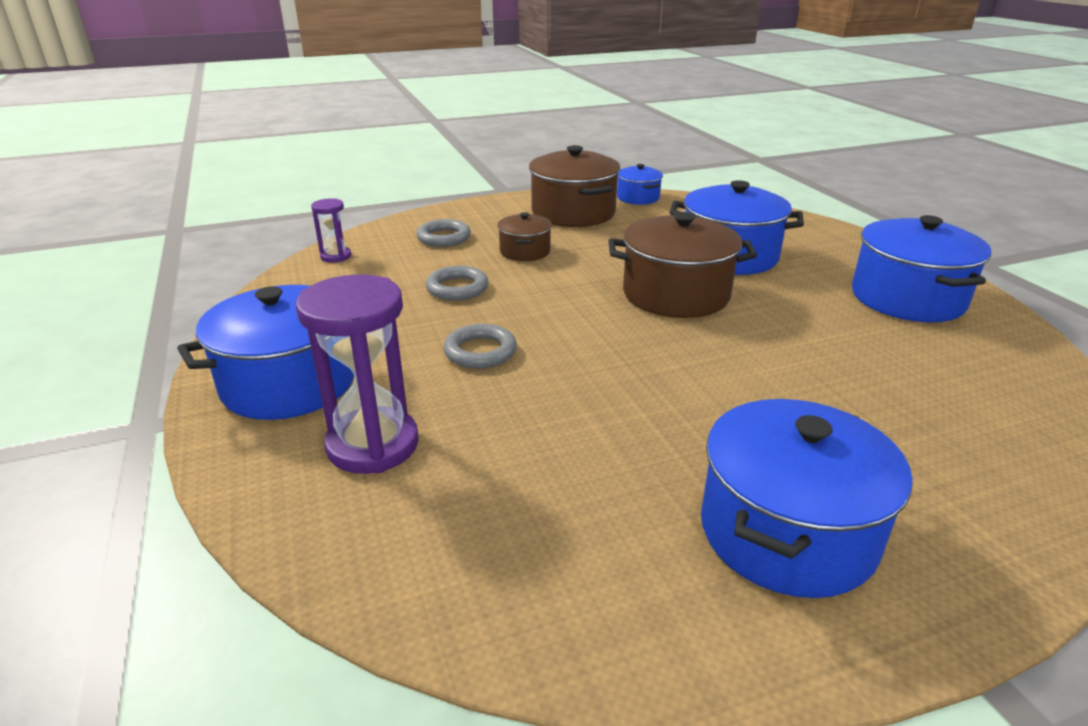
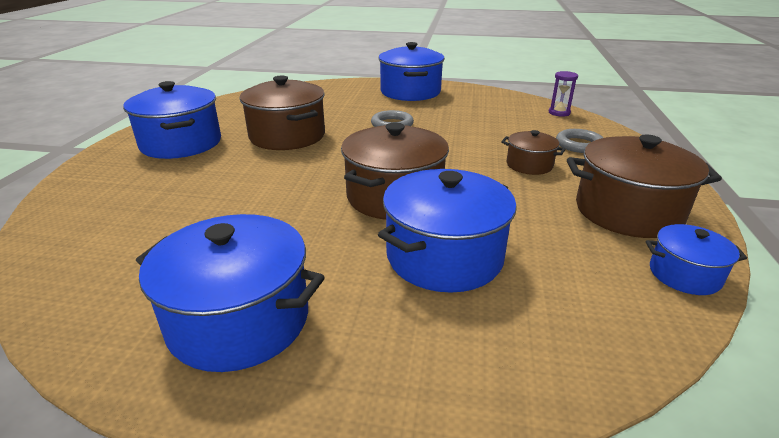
camera: 120 degrees right, 0 degrees up
purple hourglass [296,274,419,474] -> none
grey ring [425,266,488,301] -> none
none -> brown pot [239,76,325,150]

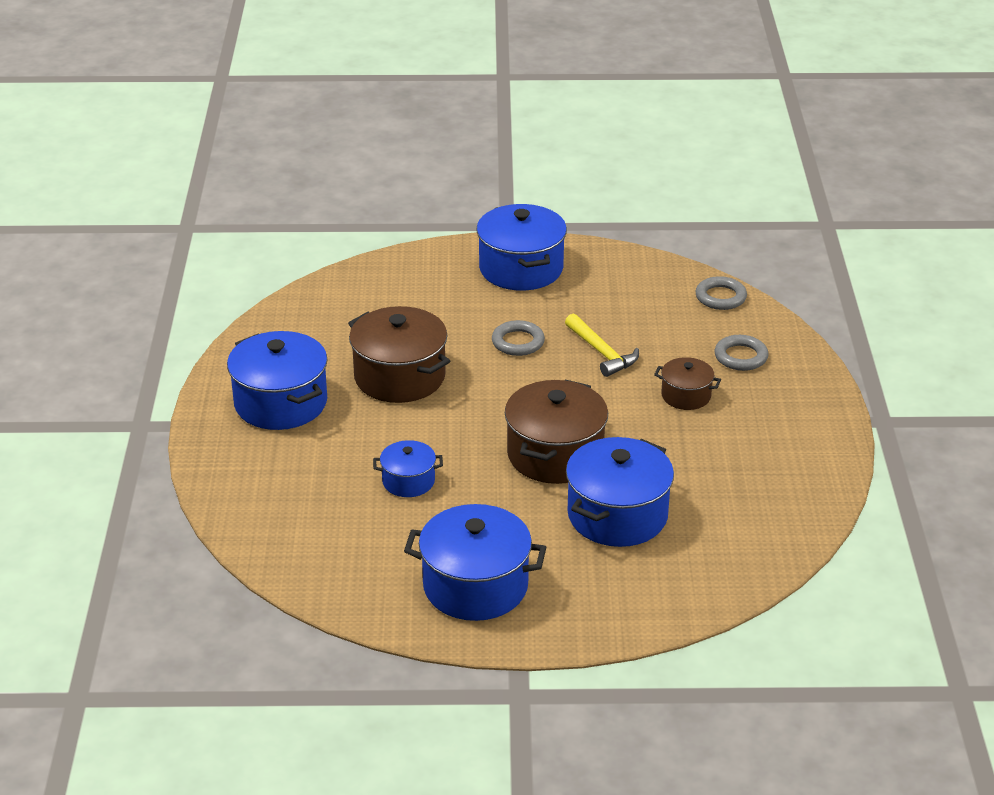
camera: 10 degrees left, 5 degrees up
purple hourglass [549,71,578,117] -> grey ring [695,276,747,310]
brown pot [567,135,722,238] -> none
blue pot [646,224,747,295] -> blue pot moved to [373,440,443,497]
none -> yellow hammer [565,314,639,377]

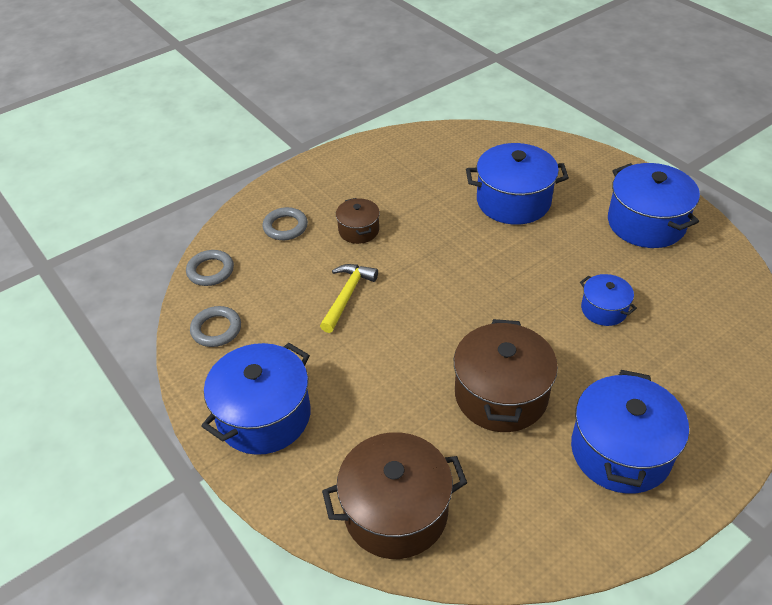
camera: 125 degrees left, 10 degrees up
grey ring [492,320,545,356] -> grey ring moved to [190,306,241,347]
brown pot [505,380,608,484] -> brown pot moved to [322,432,467,559]

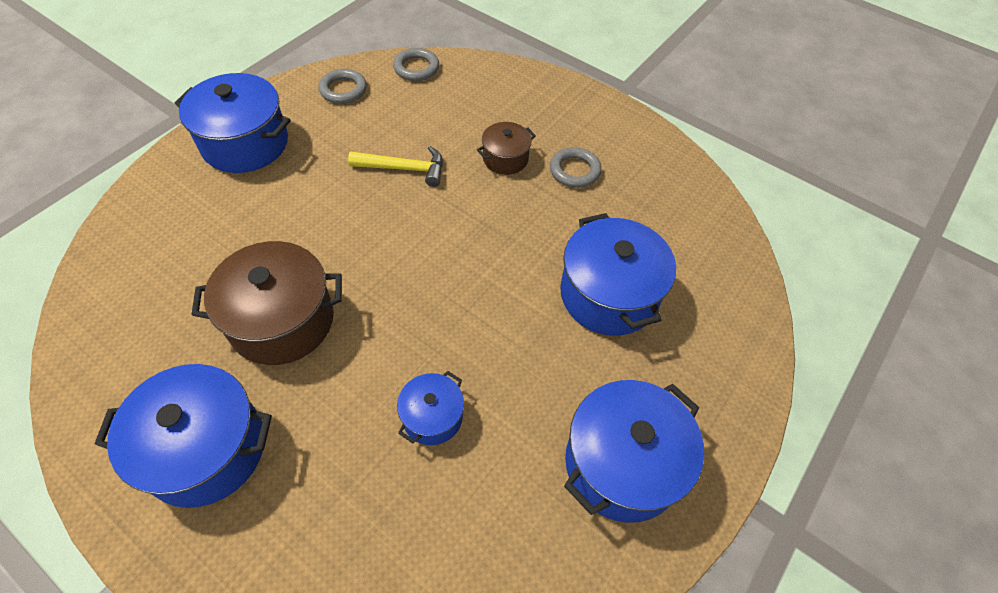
camera: 70 degrees right, 10 degrees up
grey ring [263,207,308,240] -> grey ring moved to [550,147,602,188]
brown pot [322,432,467,559] -> none

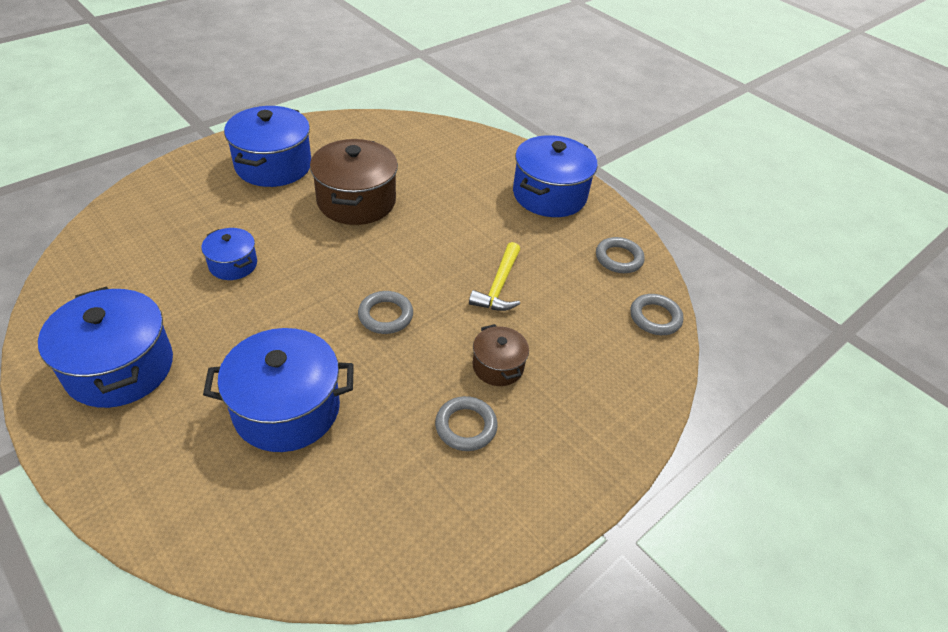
camera: 100 degrees right, 10 degrees down
none -> grey ring [358,291,413,334]

